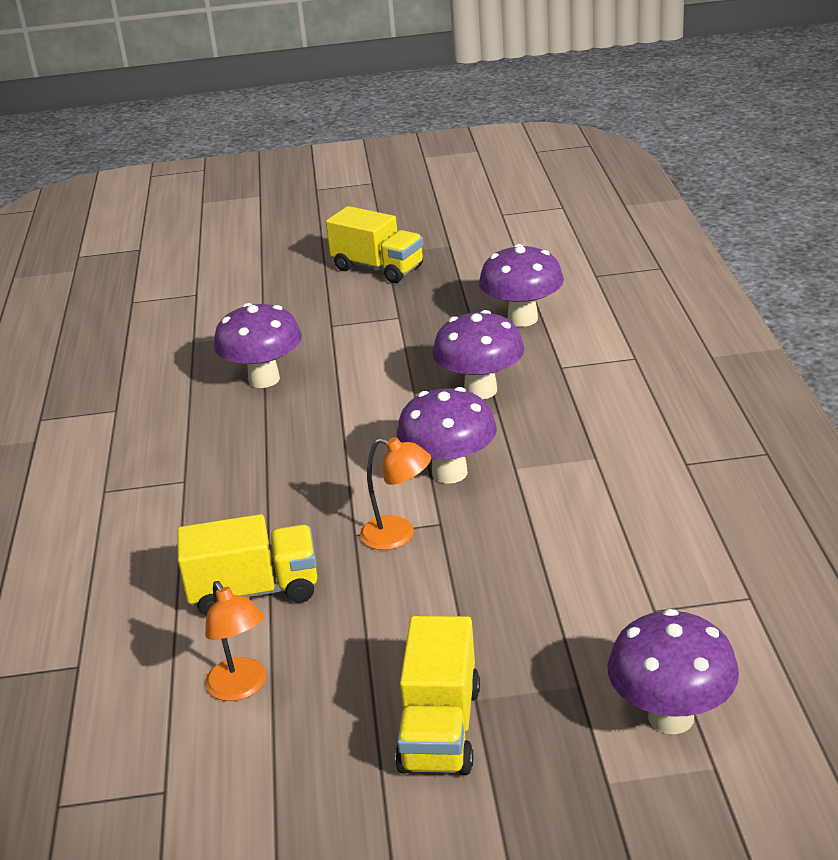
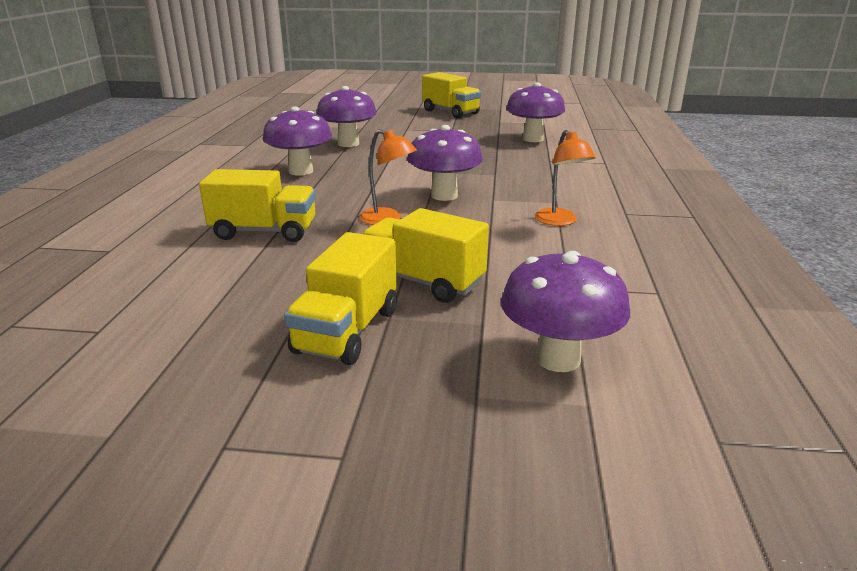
camera: 10 degrees right, 5 degrees down
orange lamp [205,581,266,701] -> orange lamp moved to [535,130,596,226]
purple mushroom [433,310,524,399] -> purple mushroom moved to [263,107,332,176]
none -> yellow truck [362,208,489,303]

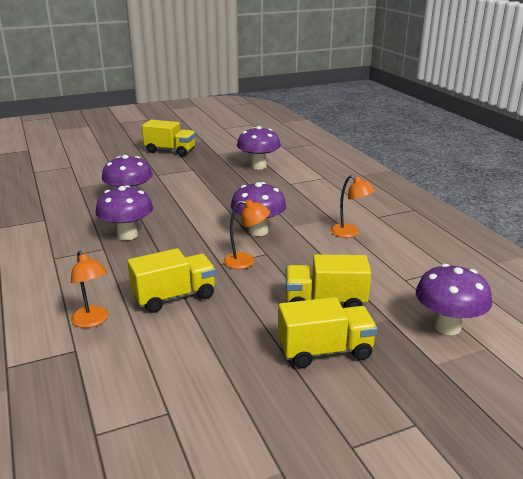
camera: 30 degrees left, 0 degrees up
yellow truck [284,232,397,365] -> yellow truck turned 90 degrees counterclockwise [278,297,378,368]
none -> orange lamp [71,250,108,328]

